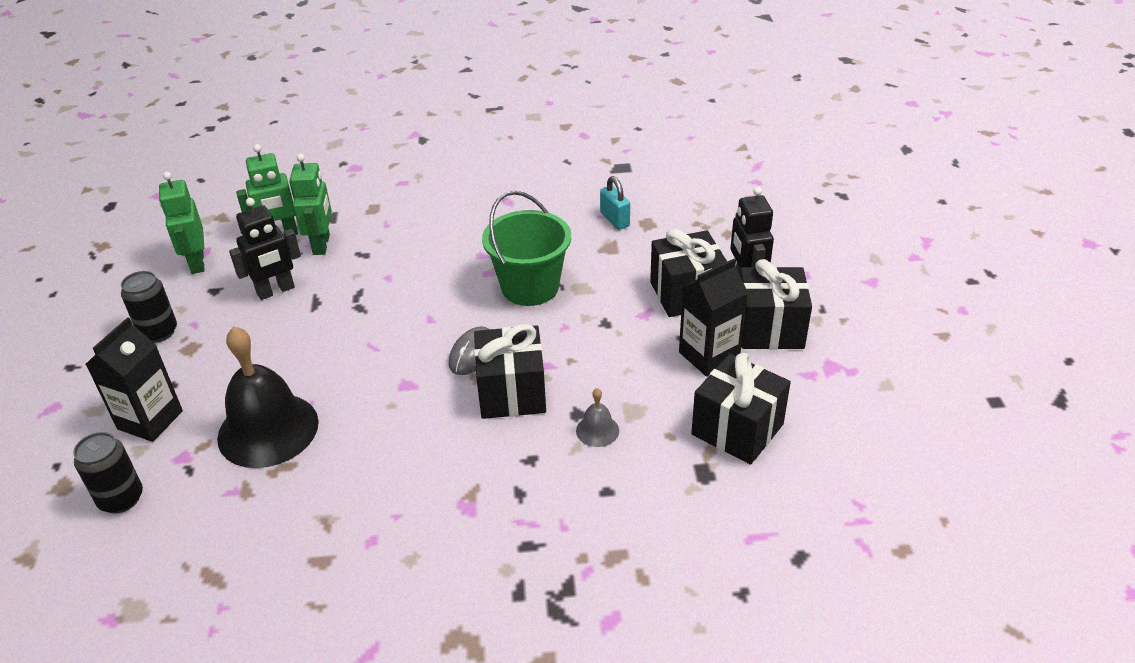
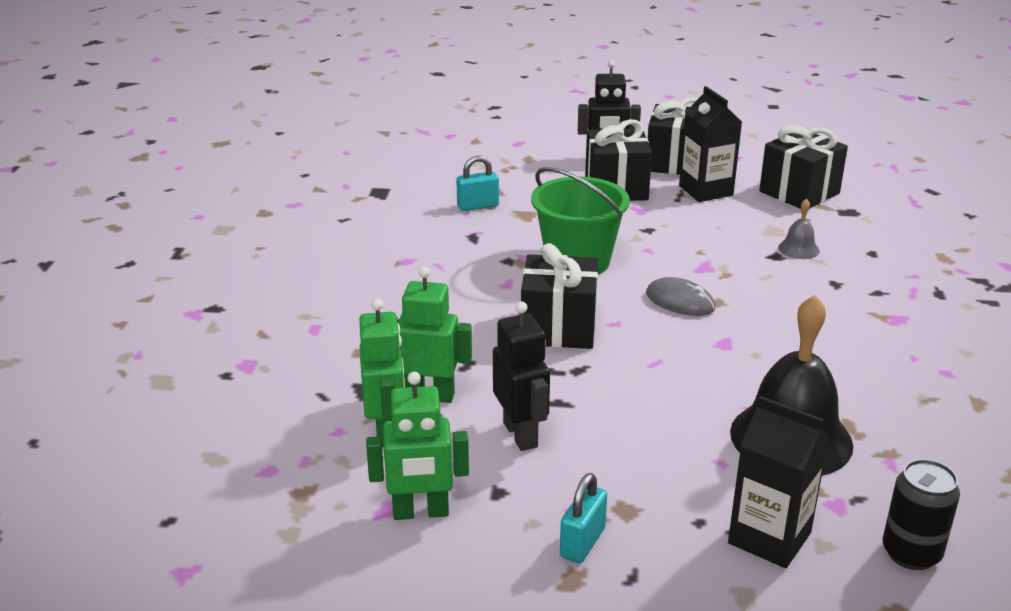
camera: 80 degrees left, 10 degrees down
black can [121,271,177,343] -> turquoise padlock [560,473,607,563]
black gift [474,324,546,419] -> black gift moved to [521,243,598,349]

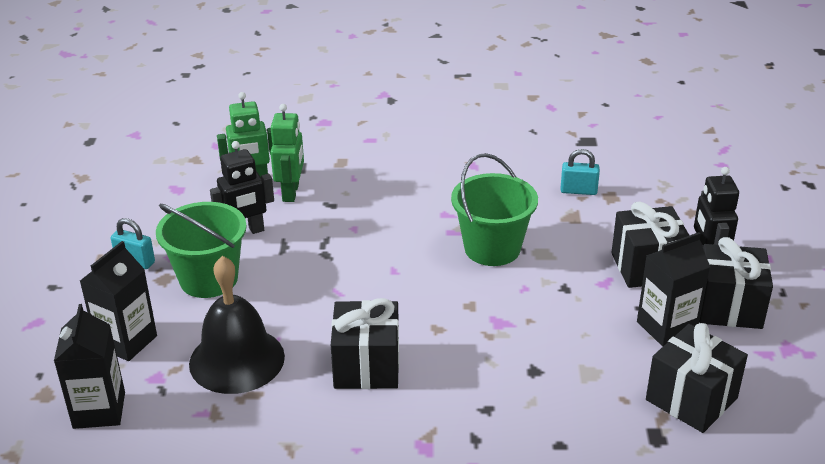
camera: 85 degrees right, 5 degrees up
green robot [366,372,469,520] -> none
turquoise padlock [456,156,499,211] -> turquoise padlock turned 60 degrees counterclockwise [561,149,600,195]
black gift [521,243,598,349] -> black gift moved to [331,298,399,389]
grey mouse [646,277,716,316] -> none
grey bell [778,199,820,259] -> none
black can [883,459,960,570] -> black carton [54,304,125,429]
none -> green bucket [156,202,247,298]

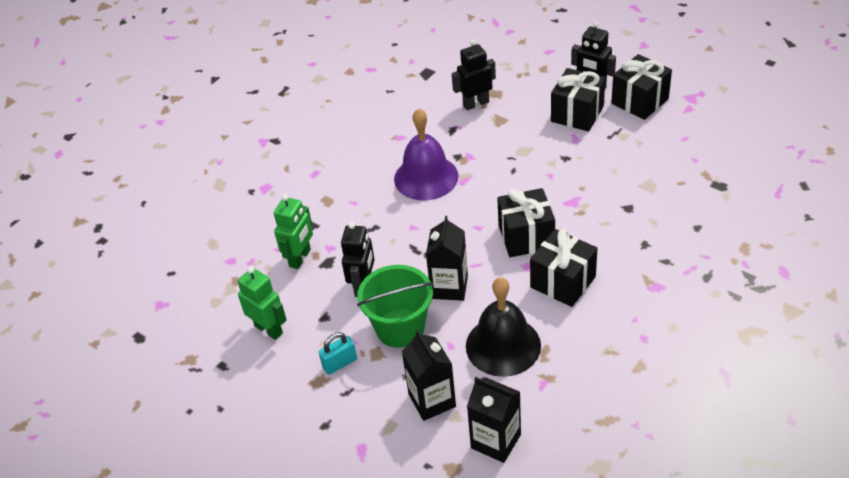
camera: 50 degrees left, 10 degrees up
green robot [270,104,304,202] -> green robot moved to [238,266,287,340]
green bucket [451,153,538,266] -> none
turquoise padlock [561,149,600,195] -> black robot [452,39,496,110]
black carton [637,232,710,347] -> black carton moved to [426,216,468,301]
black gift [646,323,748,433] -> black gift moved to [497,188,555,257]
none -> purple bell [394,109,459,200]

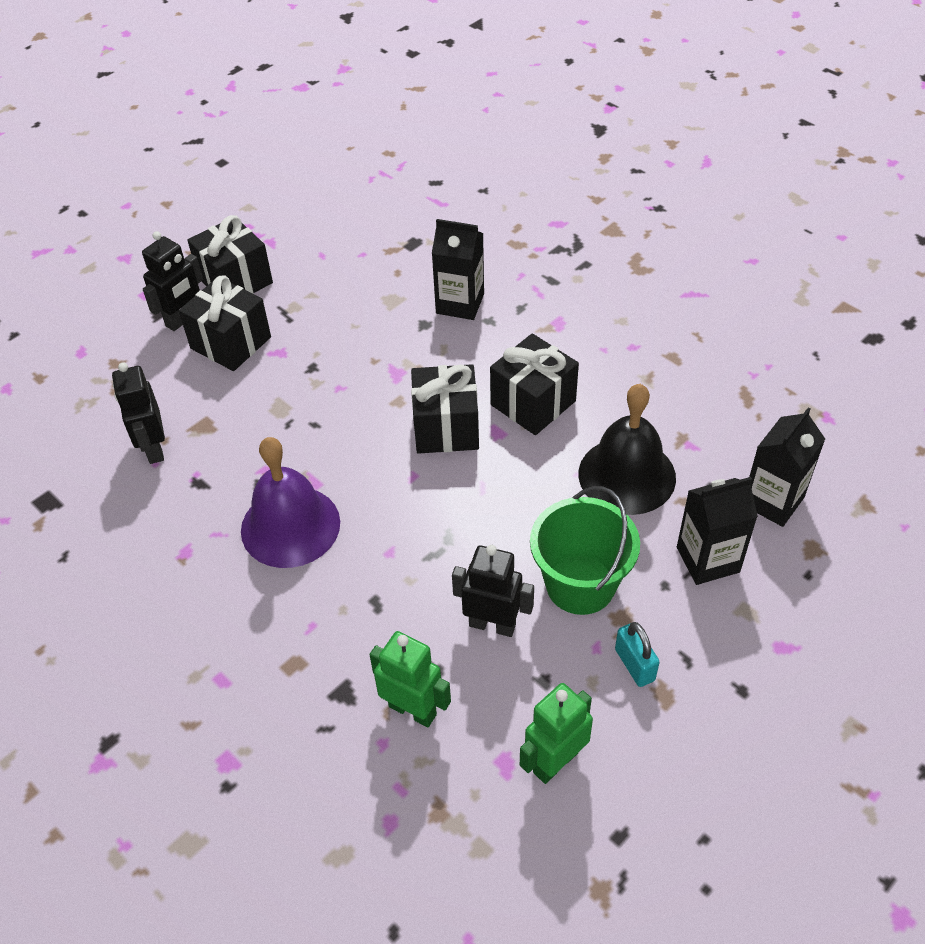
camera: 85 degrees left, 5 degrees up
black carton [426,216,468,301] -> black carton moved to [432,219,484,320]

